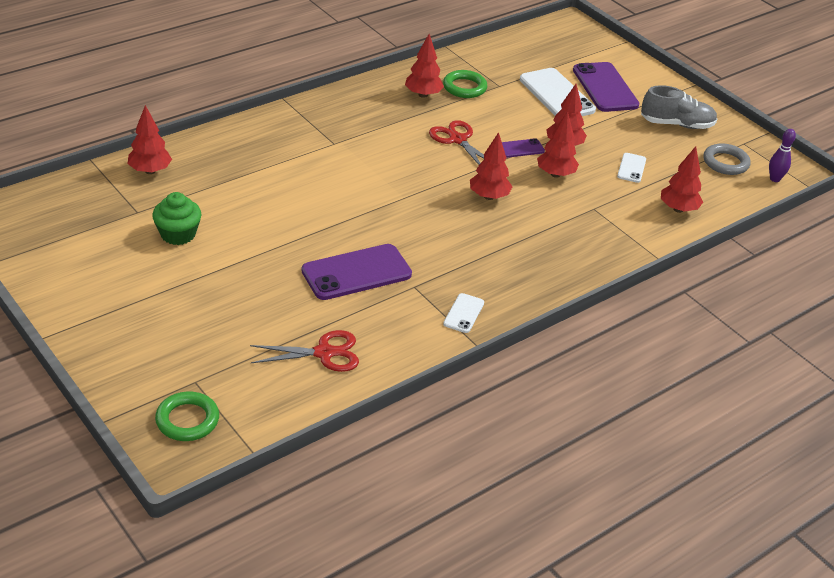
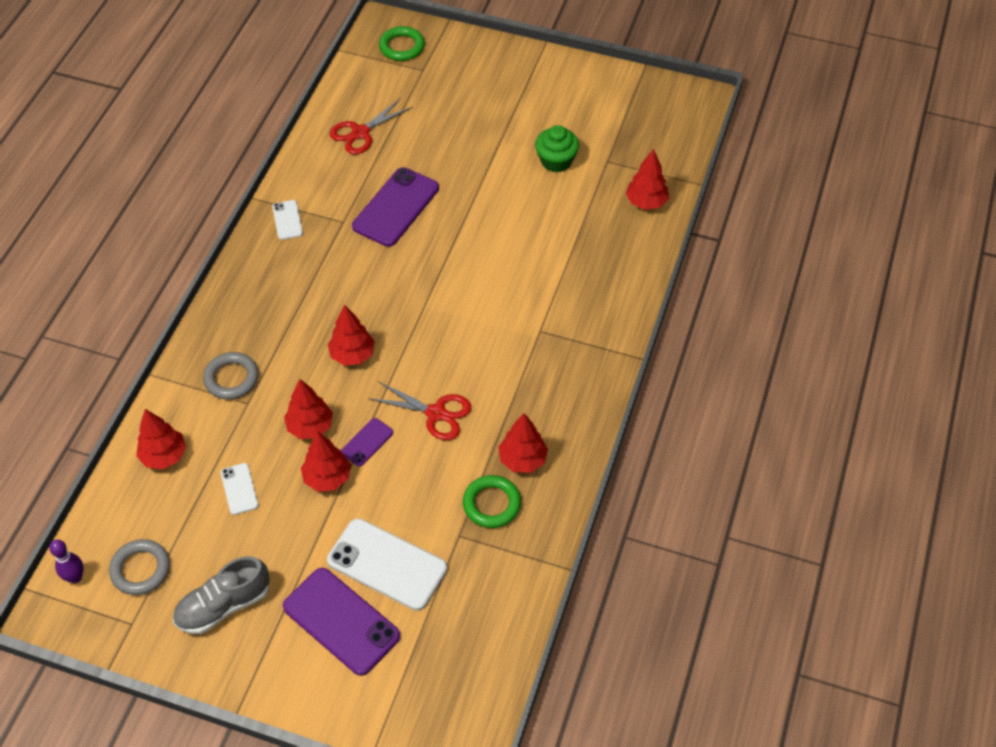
camera: 150 degrees right, 15 degrees up
none -> grey ring [203,352,258,400]

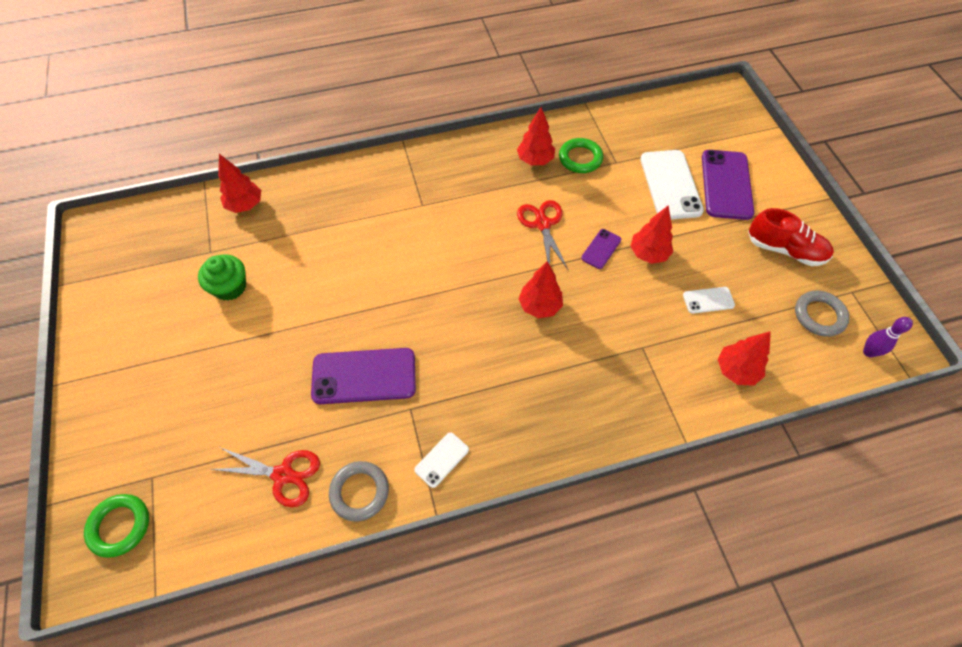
camera: 125 degrees left, 5 degrees up
grey shoe [173,556,270,634] -> red shoe [748,208,834,266]
grey ring [203,352,258,400] -> grey ring moved to [329,461,389,522]
white phone [221,463,259,515] -> white phone turned 45 degrees clockwise [683,287,735,314]
red tree [284,379,333,439] -> none
purple phone [341,418,393,466] -> purple phone turned 60 degrees counterclockwise [581,229,621,269]

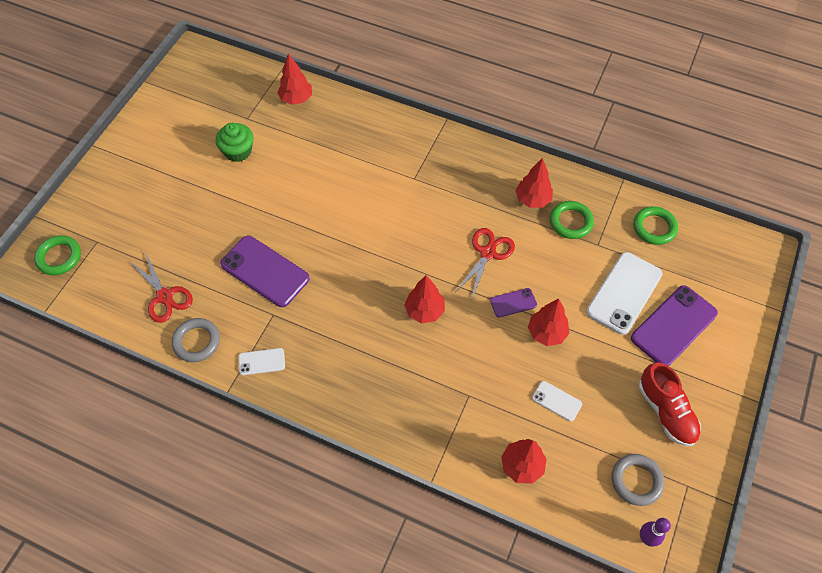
camera: 40 degrees right, 0 degrees up
none -> green ring [633,206,678,245]

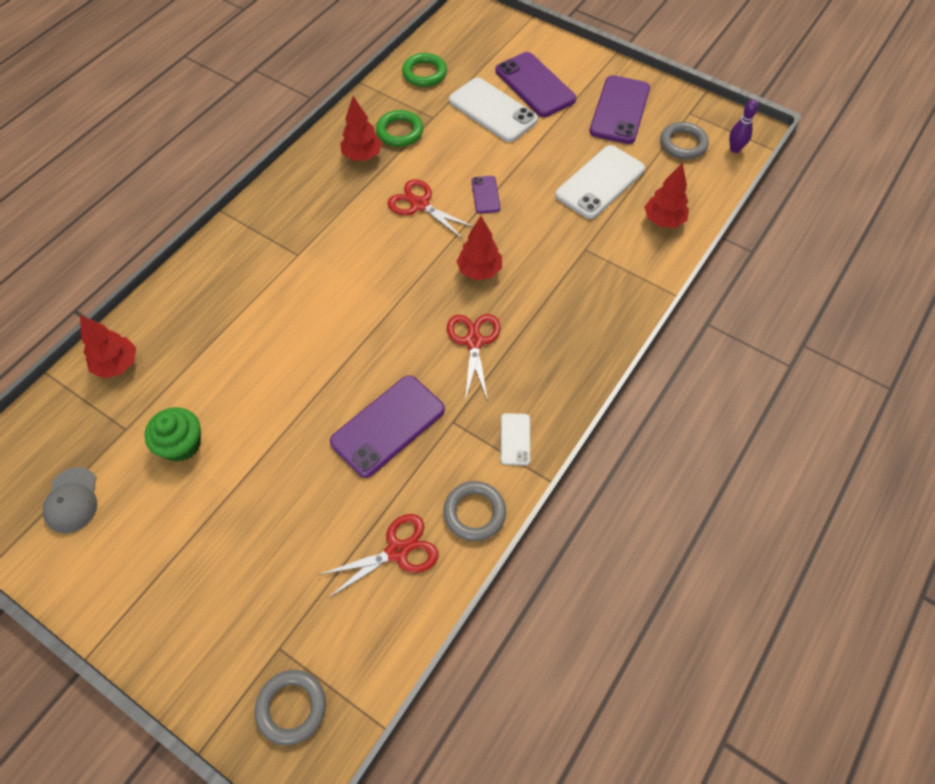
camera: 80 degrees left, 0 degrees up
green ring [34,235,81,275] -> grey ring [255,670,326,745]
red tree [528,299,569,346] -> none
white phone [532,381,582,422] -> white phone [556,145,645,219], size x2.01
red shoe [639,362,701,446] -> purple phone [589,75,650,144]
none -> grey cap [43,467,97,533]
none -> red scissors [447,314,501,401]

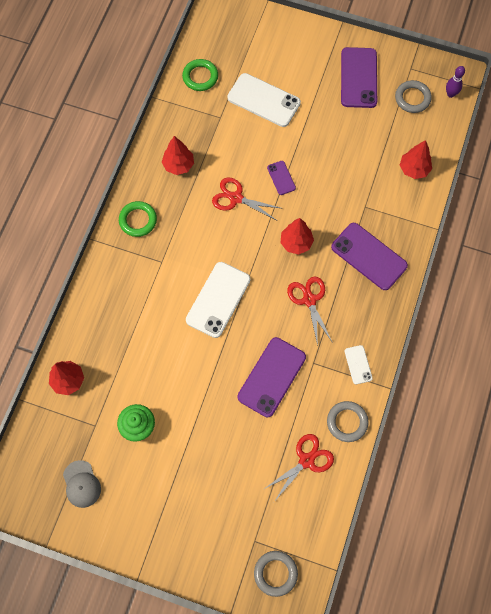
camera: 15 degrees left, 10 degrees up
green ring [376,110,423,147] -> green ring moved to [119,201,157,237]
purple phone [495,52,576,117] -> purple phone moved to [331,223,408,290]
white phone [556,145,645,219] -> white phone moved to [186,262,250,338]

